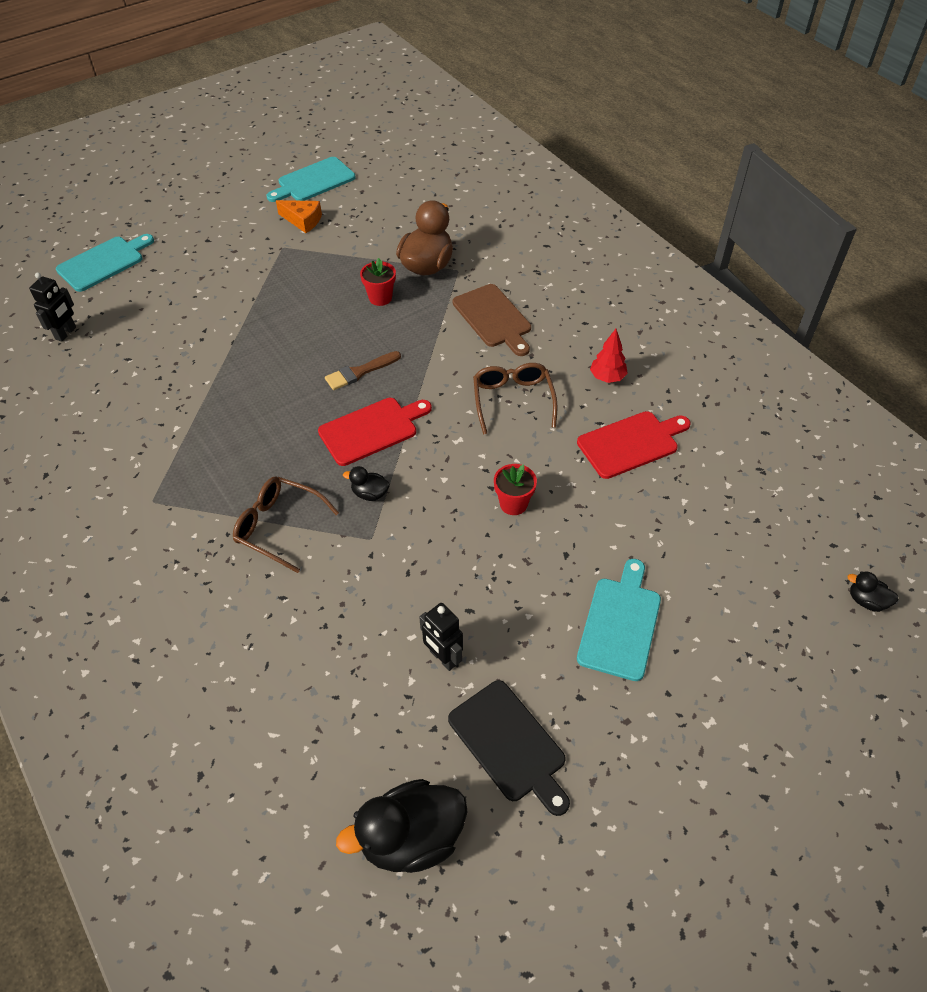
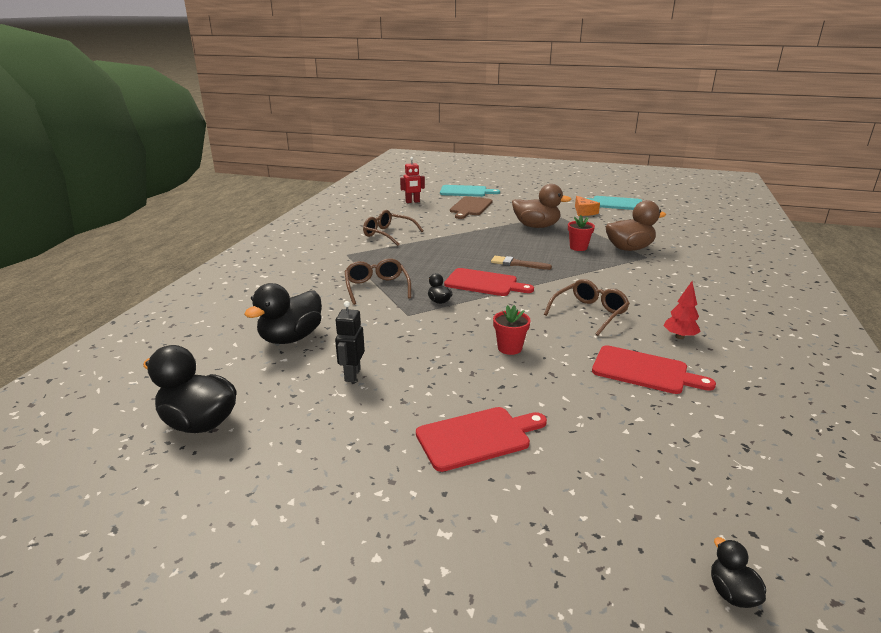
camera: 50 degrees right, 25 degrees down
black robot [29,273,76,342] -> red robot [400,157,425,203]
black cutting board [448,680,570,816] -> none
brown cutting board [453,284,531,356] -> brown cutting board moved to [450,196,492,219]
turquoise cutting board [577,559,661,681] -> red cutting board [416,407,547,472]
none -> black duck [244,283,322,344]
none -> brown glasses [363,210,423,246]
none -> brown duck [512,184,572,228]

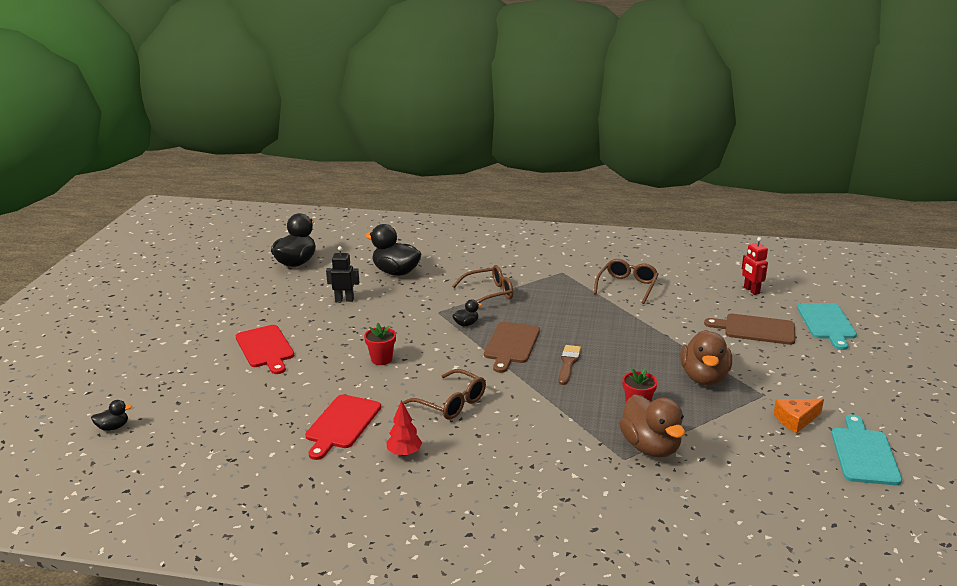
camera: 85 degrees right, 0 degrees up
red cutting board [444,268,534,296] -> brown cutting board [484,322,540,373]

